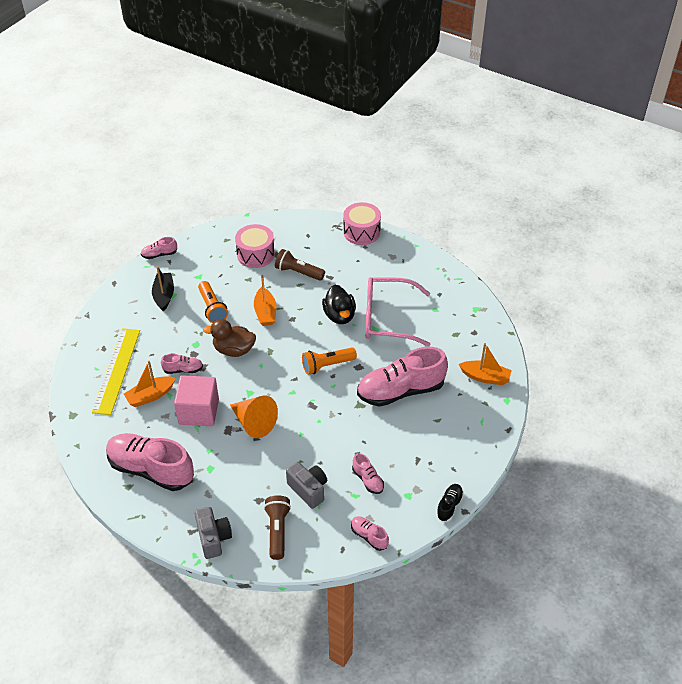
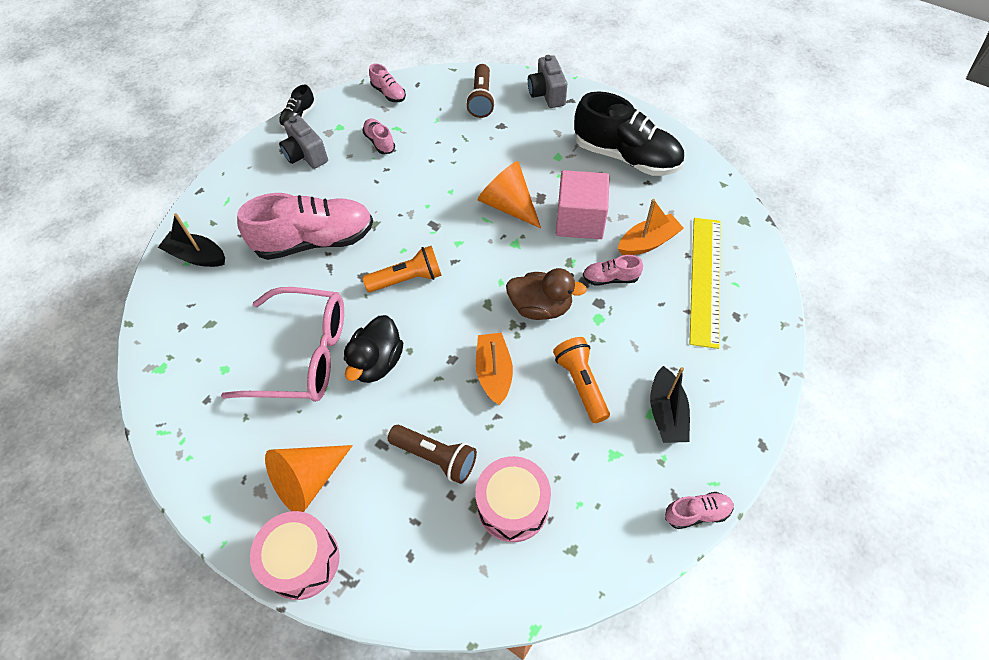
camera: 175 degrees left, 10 degrees up
pink shoe [106,433,194,491] -> black shoe [574,91,684,176]
grey camera [286,461,327,509] -> grey camera moved to [279,115,328,169]
black duck [322,285,356,324] -> black duck turned 150 degrees counterclockwise [344,315,403,383]
orange boat [459,343,512,385] -> black boat [158,213,225,267]
none -> orange cone [265,445,353,512]

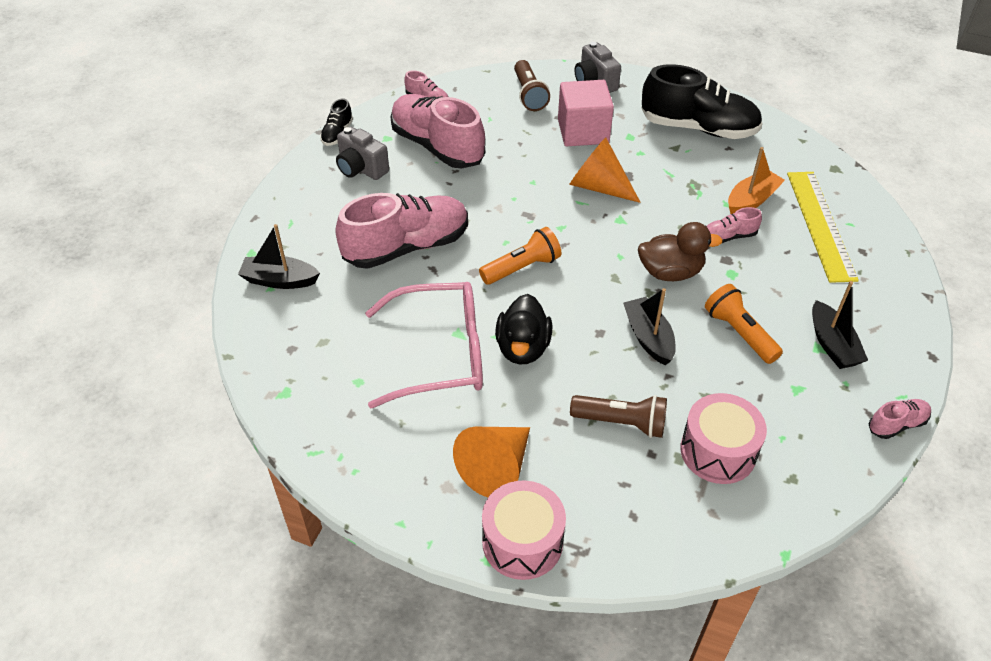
camera: 15 degrees left, 10 degrees down
pink shoe [362,118,395,154] -> pink shoe [390,94,485,169], size x2.23
orange boat [476,333,513,405] -> black boat [623,288,676,365]
pink cube [556,170,610,239] -> pink cube moved to [558,80,614,146]

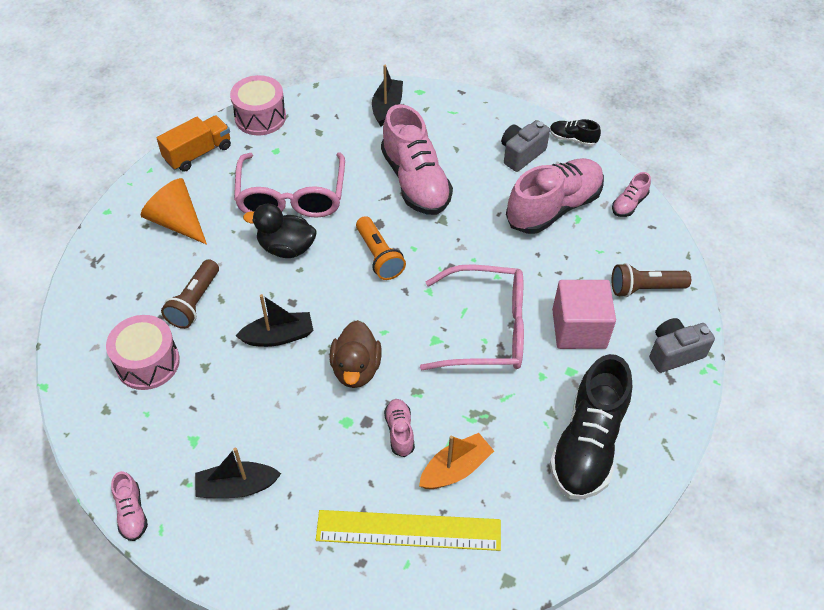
camera: 95 degrees right, 5 degrees up
pink drum [482,480,566,580] -> pink drum moved to [230,75,286,135]
orange cone [569,137,641,203] -> pink glasses [420,264,524,370]
orange flashlight [705,284,783,364] -> none
orange boat [728,147,785,214] -> orange boat turned 90 degrees counterclockwise [419,433,494,489]
none -> orange truck [157,115,231,172]

